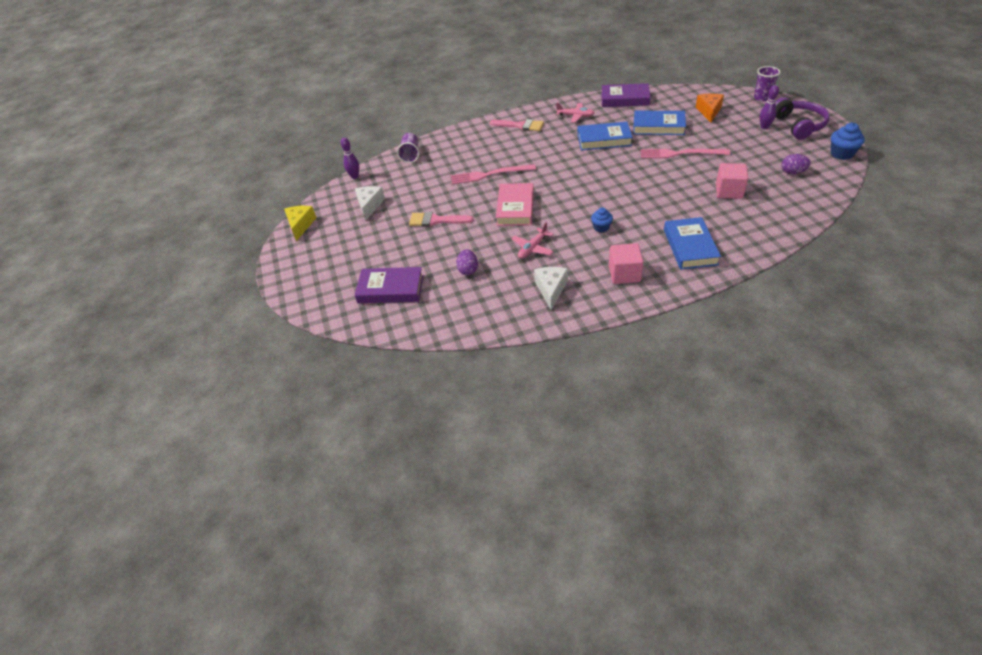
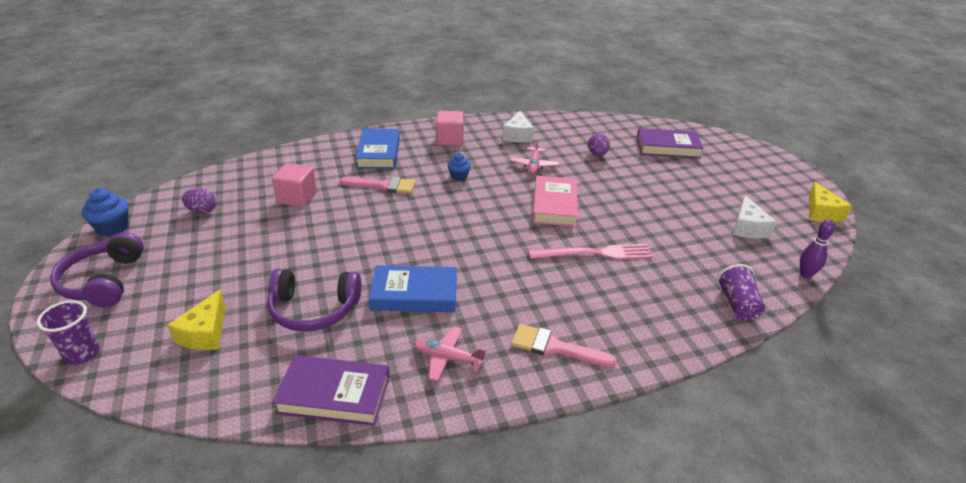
camera: 175 degrees right, 10 degrees down
pink brush [409,212,474,227] -> pink brush moved to [340,177,416,194]
pink plane [512,222,554,259] -> pink plane turned 150 degrees clockwise [510,138,559,174]
blue book [633,111,686,135] -> purple headphones [267,269,361,332]
pink fork [641,149,730,158] -> none
orange cheese [696,94,724,122] -> yellow cheese [168,289,226,350]
purple bowling pin [760,85,779,129] -> none

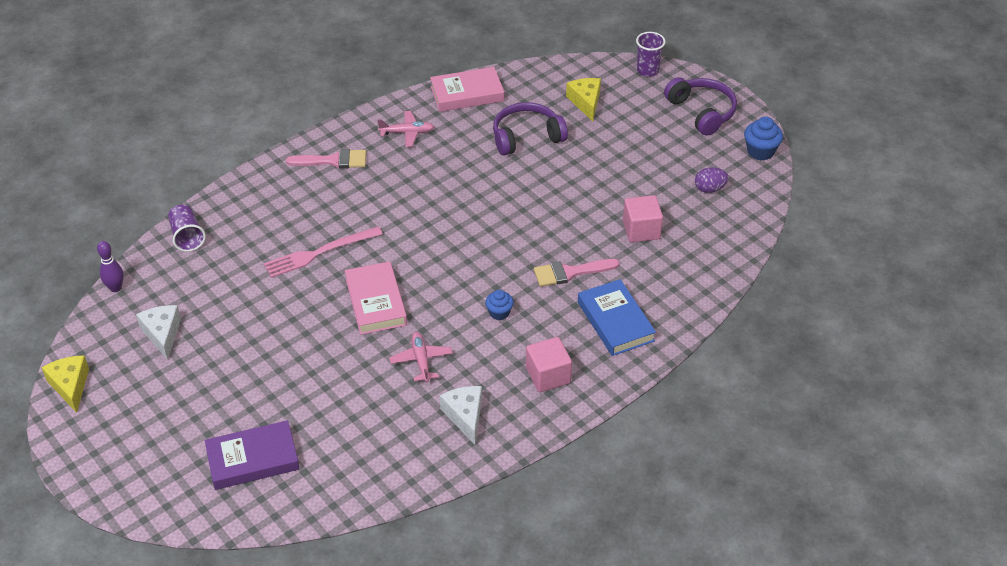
camera: 160 degrees right, 10 degrees up
purple book [272,355,390,426] -> pink book [430,67,504,112]
blue book [369,265,457,312] -> none
purple egg [588,133,610,156] -> none

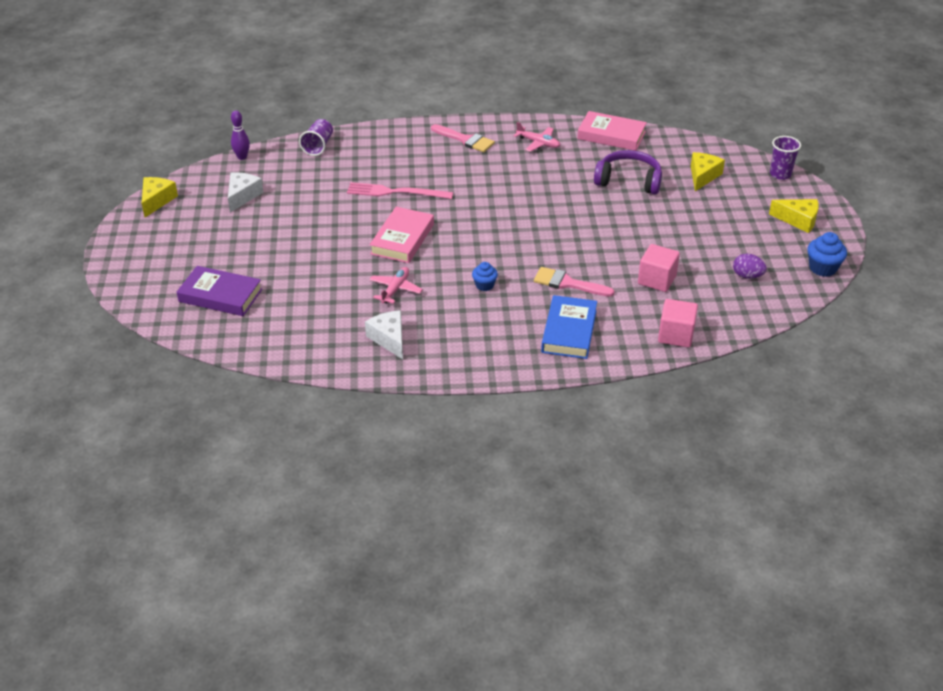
camera: 35 degrees right, 5 degrees down
white cheese [440,386,482,445] -> white cheese turned 45 degrees counterclockwise [365,310,403,359]
pink cube [526,337,572,392] -> pink cube moved to [658,299,698,347]
purple headphones [664,77,737,136] -> yellow cheese [769,199,819,233]

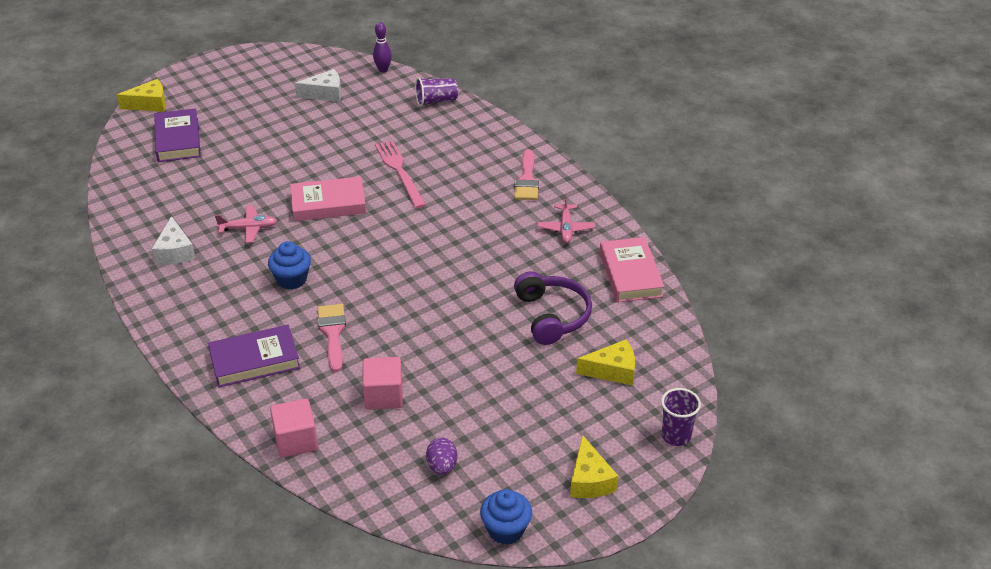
camera: 60 degrees right, 0 degrees up
yellow cheese [142,177,178,217] -> yellow cheese moved to [117,79,166,112]
white cheese [365,310,403,359] -> white cheese turned 135 degrees clockwise [152,216,195,265]
blue cupcake [472,262,498,291] -> blue cupcake [268,241,311,290], size x1.52
blue book [541,295,597,359] -> purple book [208,325,300,387]

